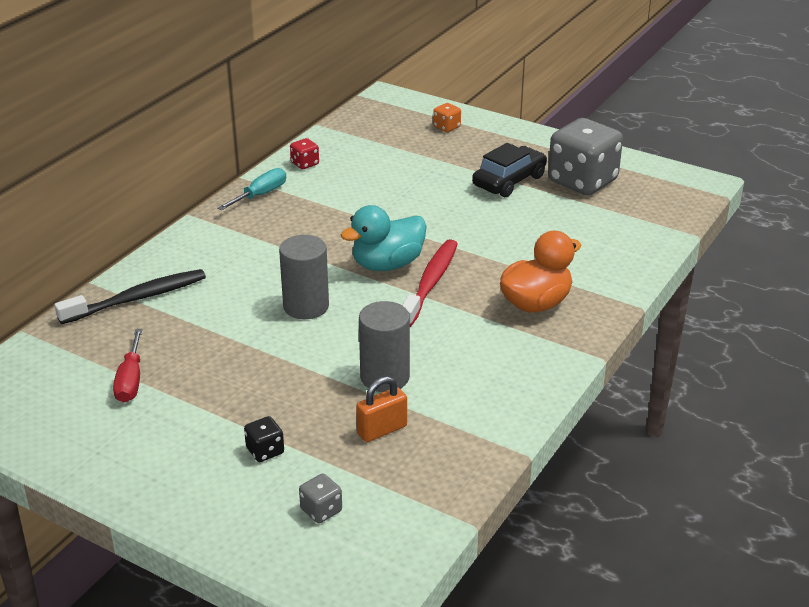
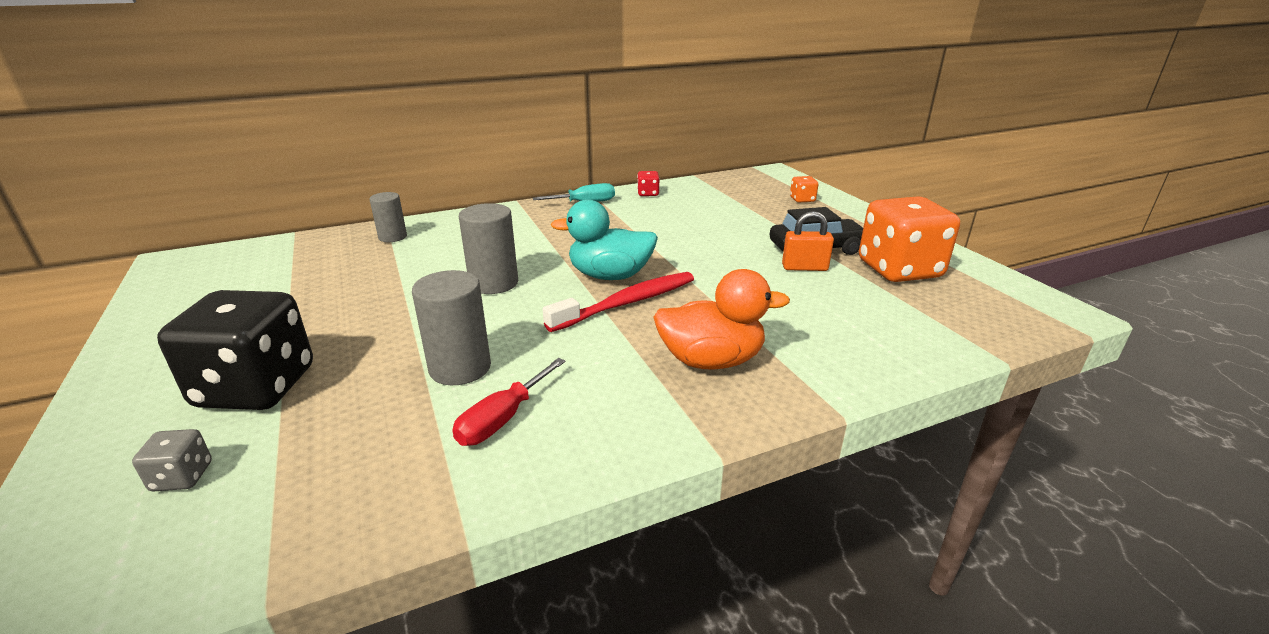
camera: 35 degrees right, 5 degrees down
black toothbrush [54,269,206,324] -> grey cylinder [369,192,407,242]
red screwdriver [113,329,142,403] -> red screwdriver moved to [452,358,566,446]
black dice [244,416,284,462] -> black dice [157,290,313,410], size x2.40
orange padlock [356,376,407,442] -> orange padlock moved to [782,211,834,271]
grey dice [548,118,623,195] -> orange dice [859,196,960,282]

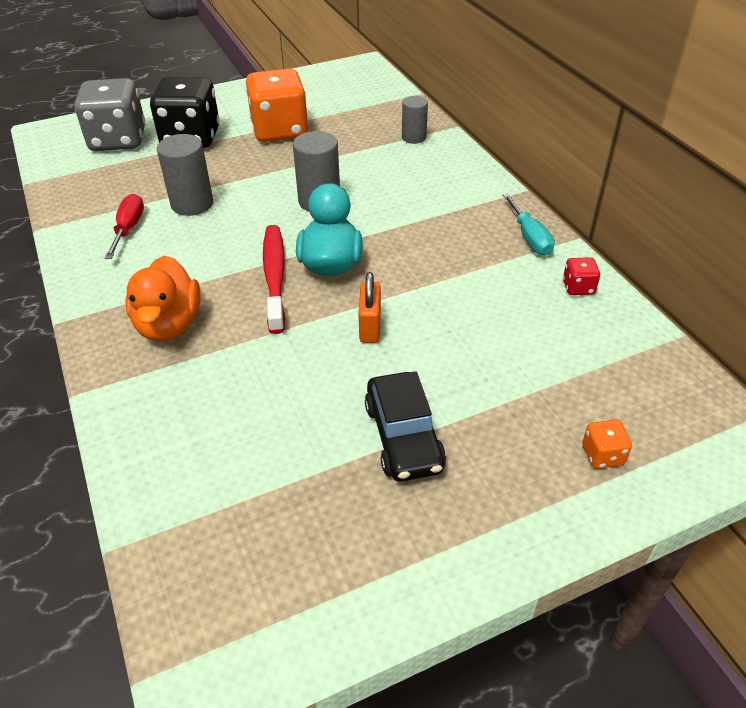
camera: 90 degrees right, 15 degrees up
grey dice [132,429,212,491] -> grey dice [74,78,145,151], size x2.40
red screwdriver [452,358,566,446] -> red screwdriver turned 60 degrees clockwise [105,194,144,259]
red toothbrush [543,272,694,332] -> red toothbrush turned 150 degrees counterclockwise [263,225,285,334]
orange padlock [782,211,834,271] -> orange padlock moved to [358,272,381,343]
orange dice [859,196,960,282] -> orange dice moved to [245,68,308,142]

